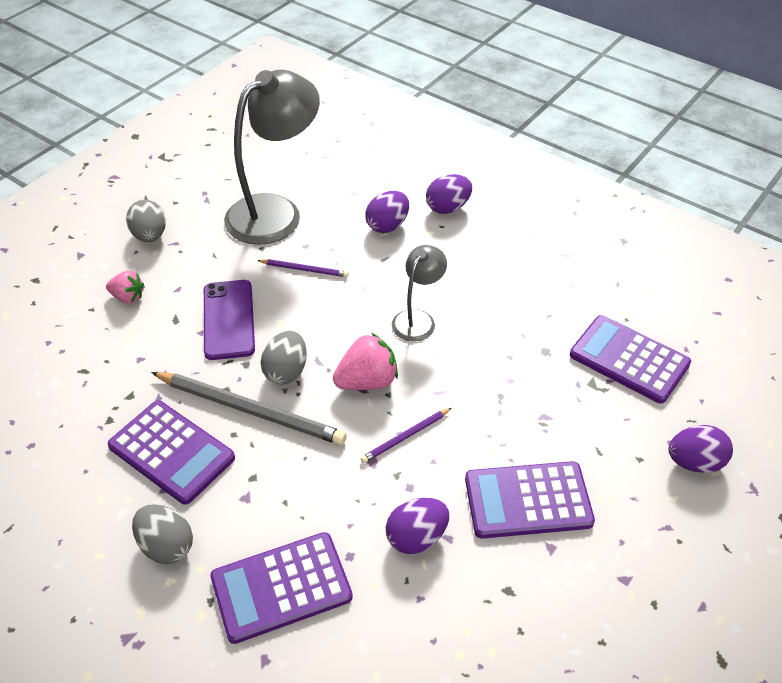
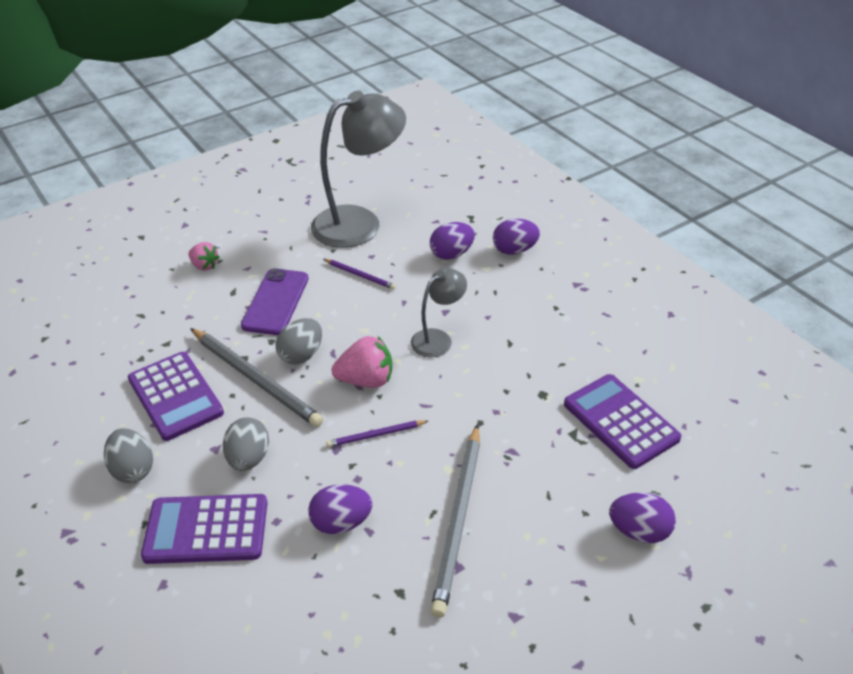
camera: 20 degrees right, 5 degrees down
grey egg [126,200,166,242] -> grey egg moved to [223,417,269,471]
purple calculator [465,461,595,539] -> grey pencil [430,424,480,617]

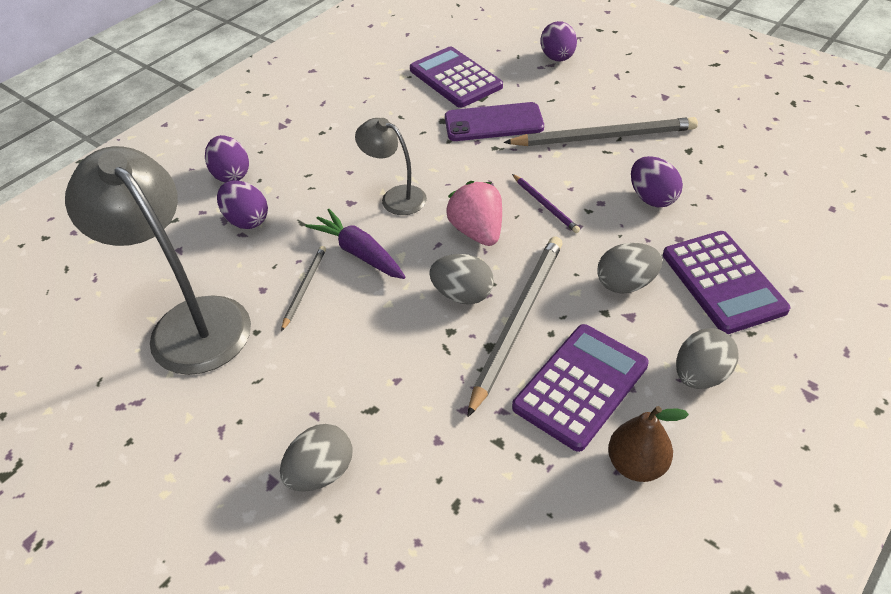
camera: 105 degrees left, 5 degrees up
pink strawberry [188,242,220,271] -> grey egg [280,424,353,492]
purple phone [241,268,309,335] -> purple phone moved to [445,102,544,141]
purple pencil [324,259,396,290] -> grey pencil [281,246,326,331]
purple calculator [564,374,682,469] -> purple calculator turned 105 degrees clockwise [410,46,503,108]
none -> purple carrot [305,209,406,279]
none -> brown pear [608,406,689,482]

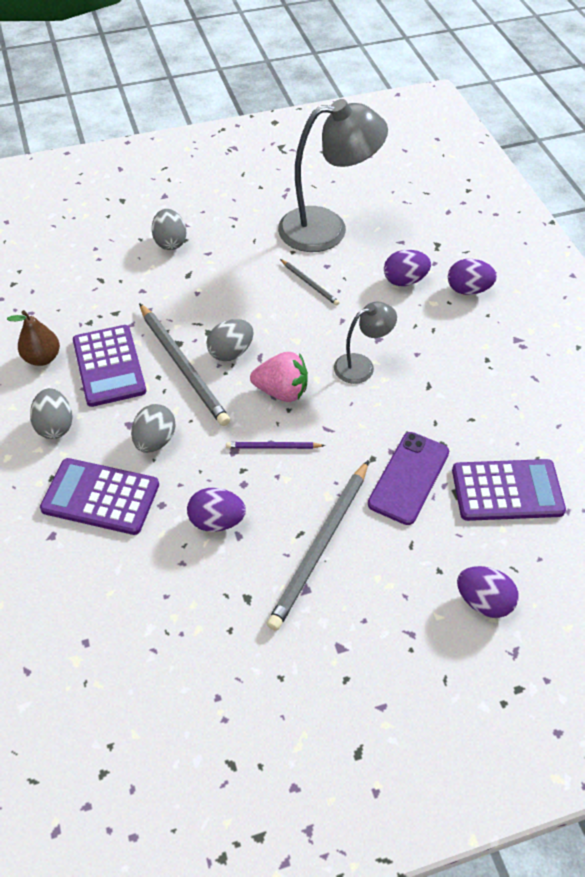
camera: 120 degrees right, 5 degrees up
purple carrot [305,209,406,279] -> none

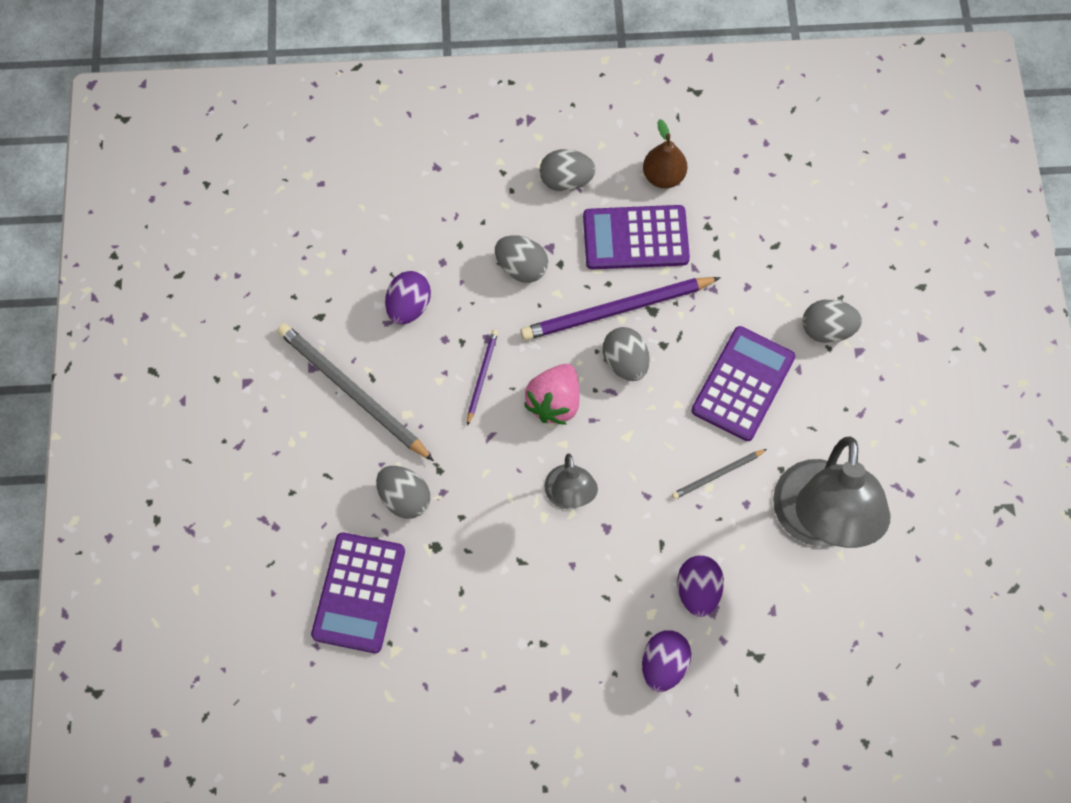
camera: 105 degrees right, 15 degrees up
purple calculator [40,458,159,535] -> purple calculator moved to [691,326,795,441]
grey pencil [139,303,230,426] -> purple pencil [520,277,721,340]
purple phone [368,432,449,525] -> grey egg [376,466,430,519]
purple egg [457,566,518,618] -> none

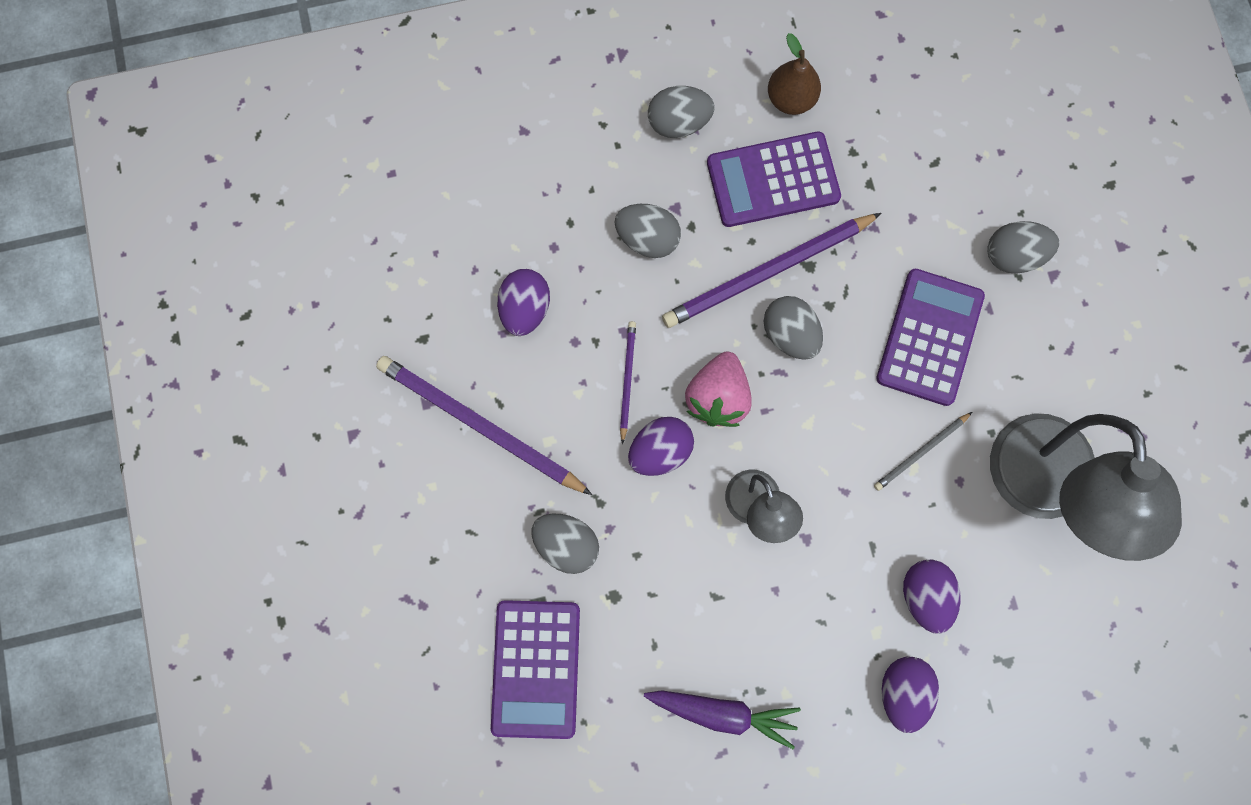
camera: 10 degrees left, 10 degrees up
grey pencil [277,323,434,461] -> purple pencil [376,356,592,495]
none -> purple egg [628,417,694,476]
none -> purple carrot [644,690,801,749]

